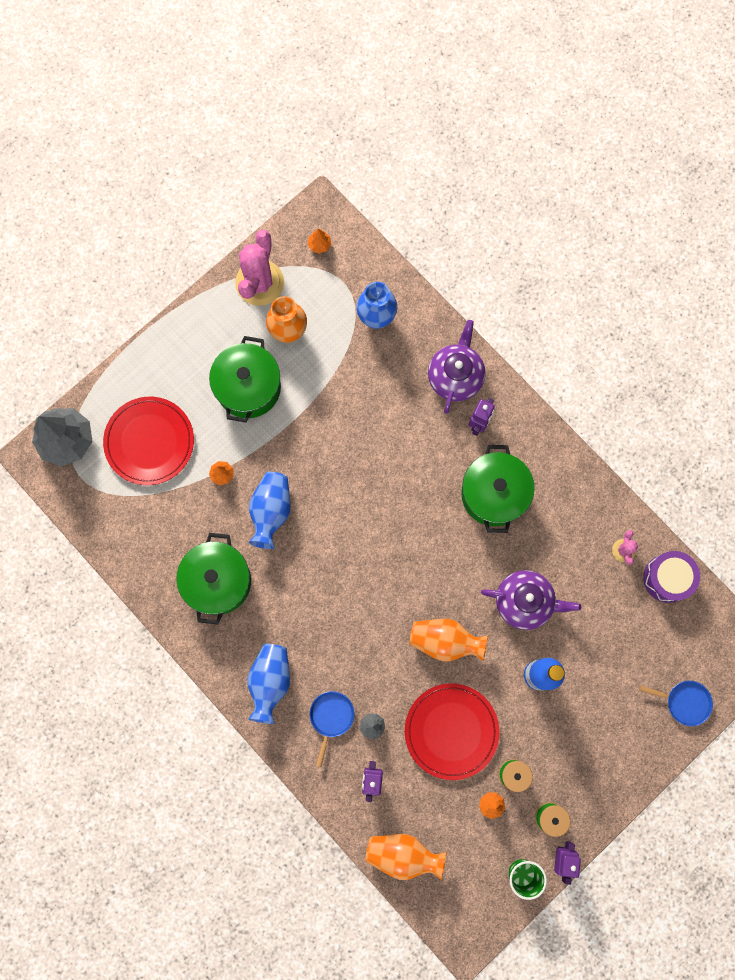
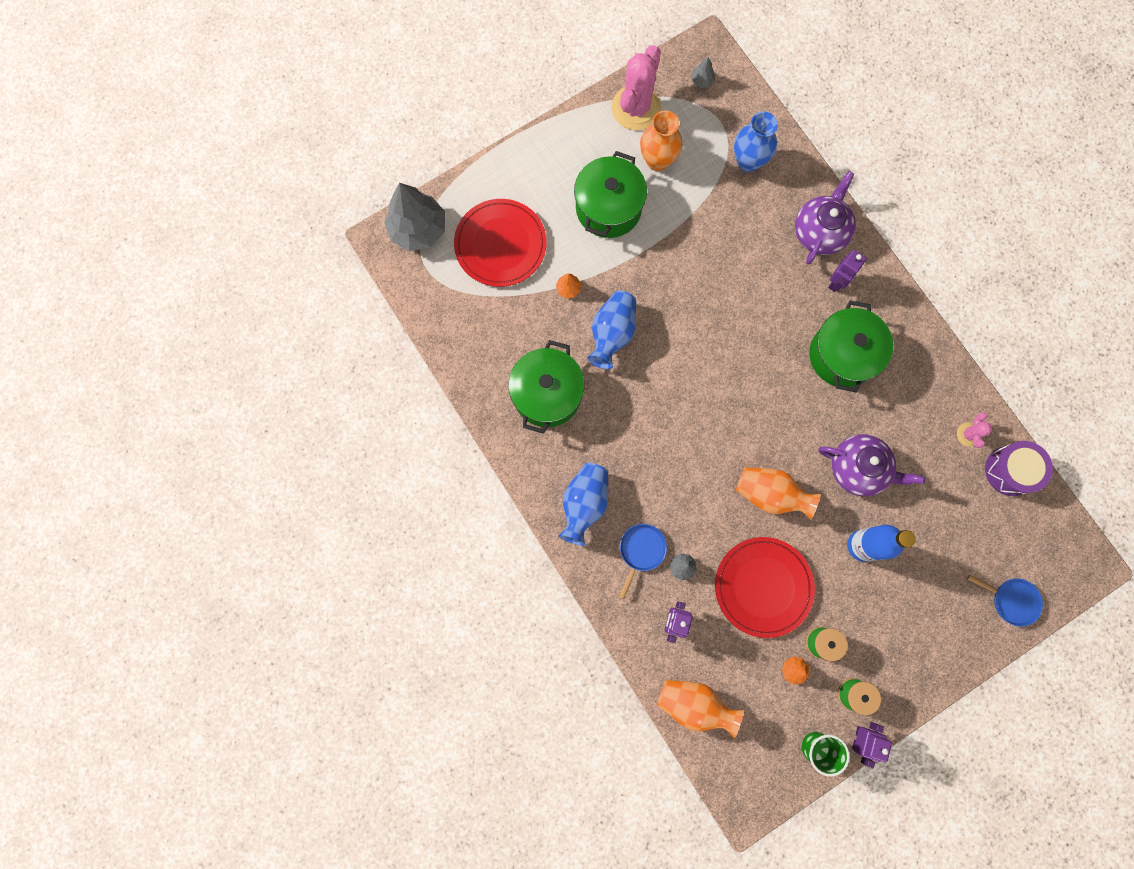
camera: 10 degrees right, 0 degrees up
orange tree [308,229,331,254] -> grey tree [691,57,715,88]

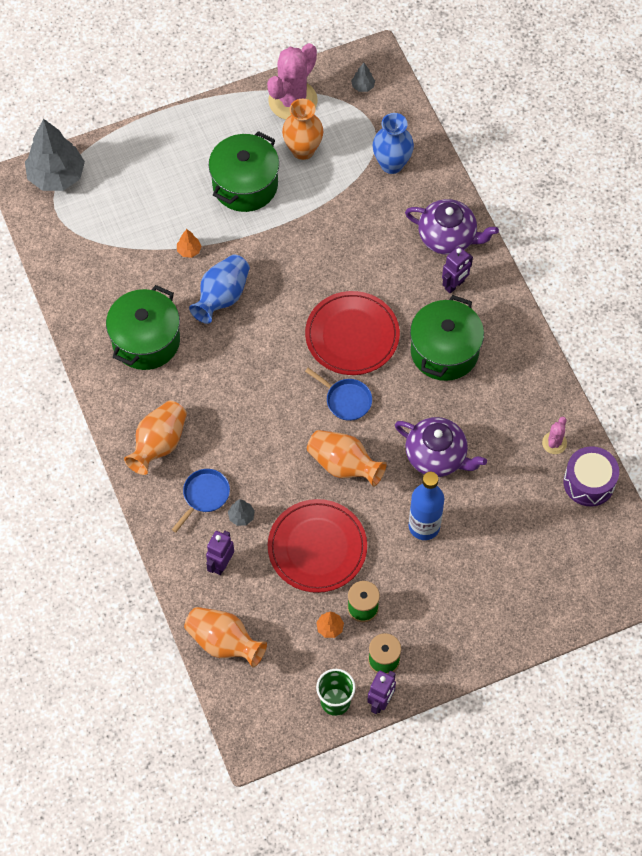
camera: 10 degrees right, 15 degrees down
red plate [454,199,547,287] -> red plate moved to [305,291,400,375]
blue vase [558,463,608,546] -> orange vase [124,401,187,475]
purple teapot [795,171,856,264] -> purple teapot turned 75 degrees clockwise [405,199,499,255]
blue pan [967,575,1043,627] -> blue pan moved to [305,368,372,421]

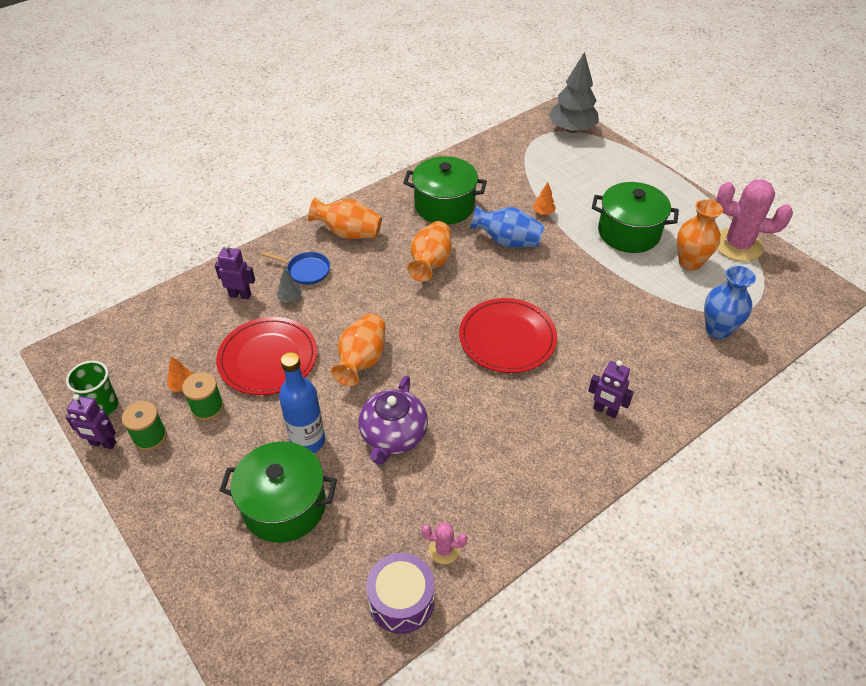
camera: 75 degrees right, 15 degrees down
orange vase [184,607,267,668] -> orange vase moved to [407,221,452,282]
blue pan [305,368,372,421] -> none
grey tree [351,63,375,92] -> none
purple teapot [405,199,499,255] -> none
green pot [410,295,484,381] -> green pot moved to [219,442,337,543]

